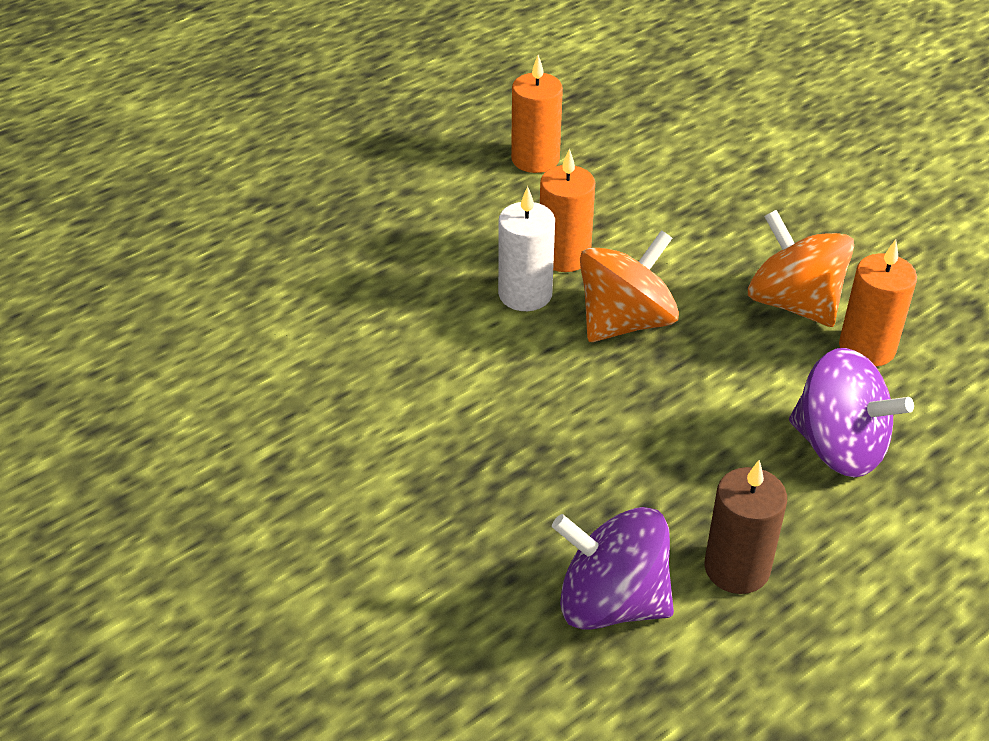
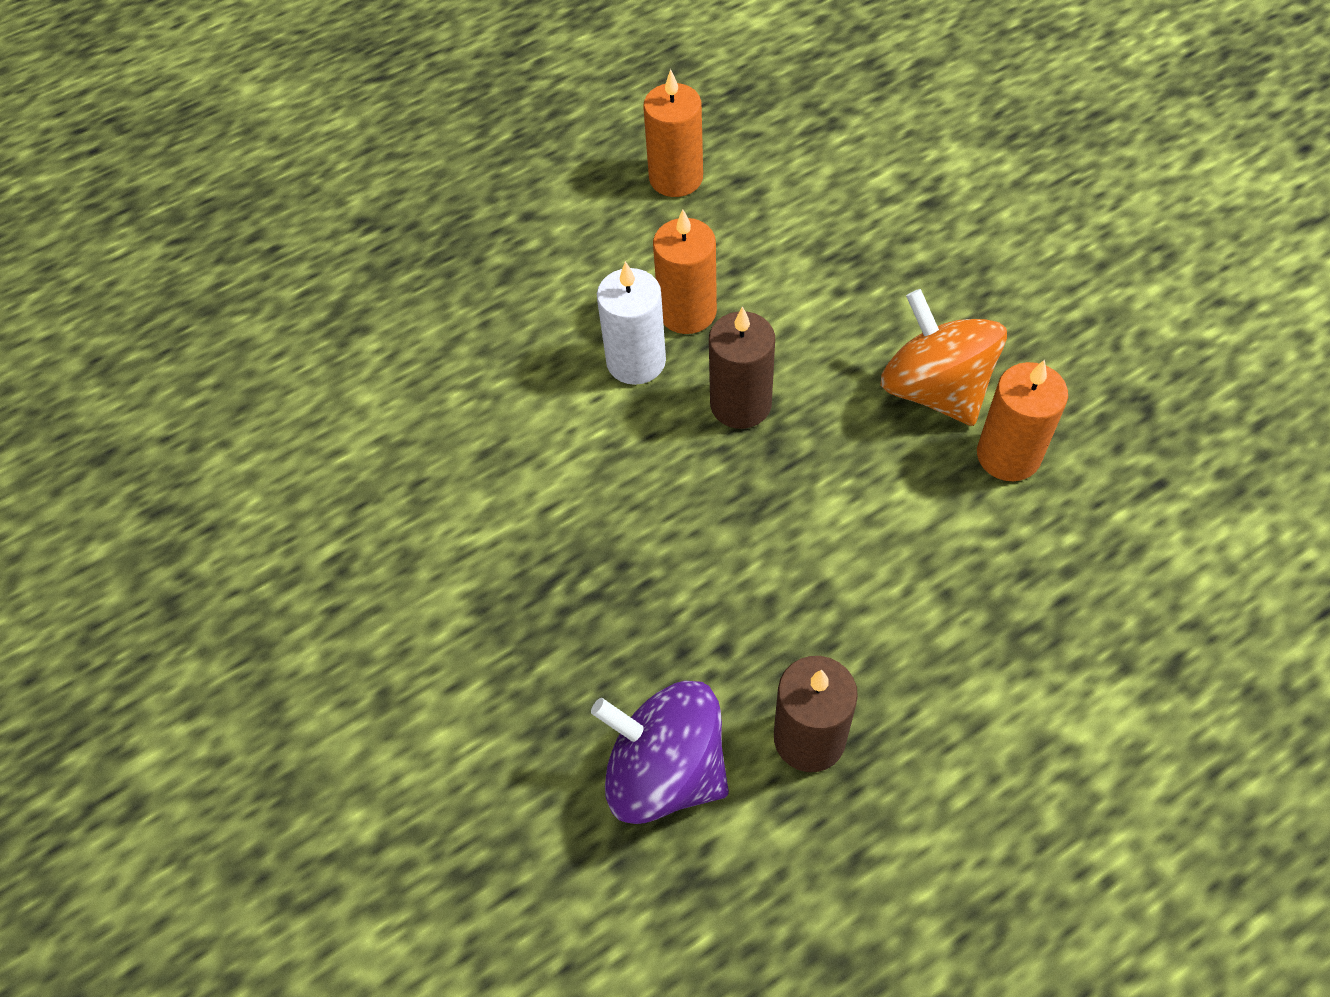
camera: 10 degrees right, 15 degrees up
orange spinning top [580,230,679,342] -> brown candle [709,306,775,429]
purple spinning top [789,348,914,477] -> none

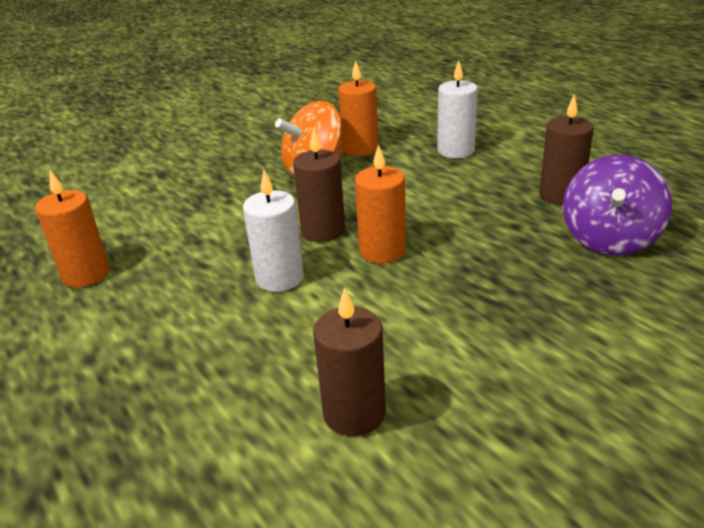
camera: 95 degrees left, 25 degrees down
orange candle [653,209,717,334] -> orange candle moved to [355,144,406,263]
none -> brown candle [313,288,386,436]
none -> white candle [437,60,478,158]

